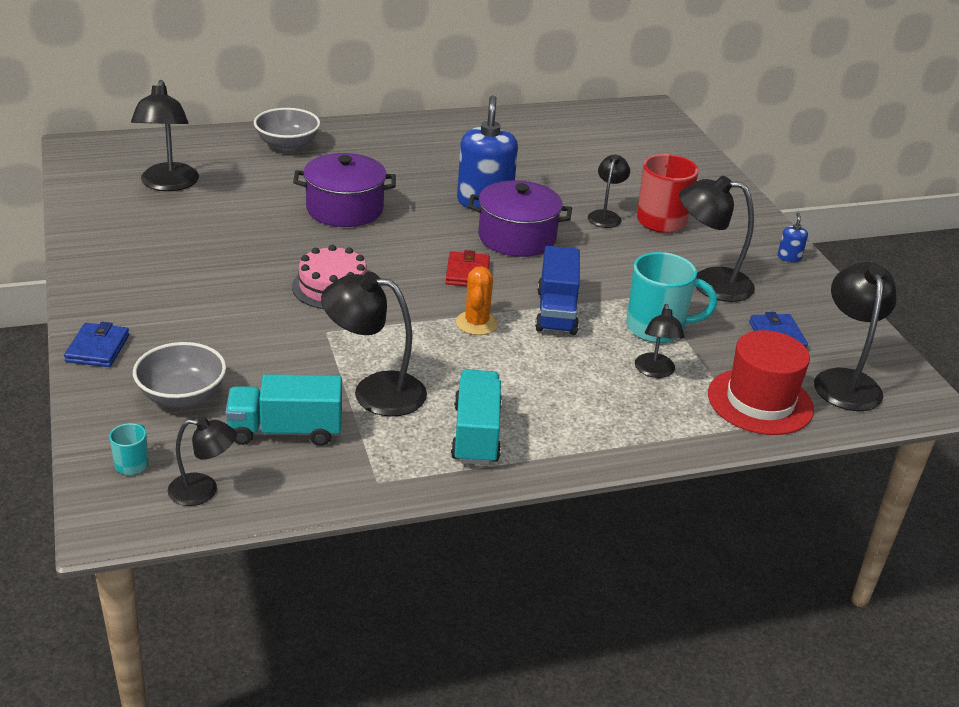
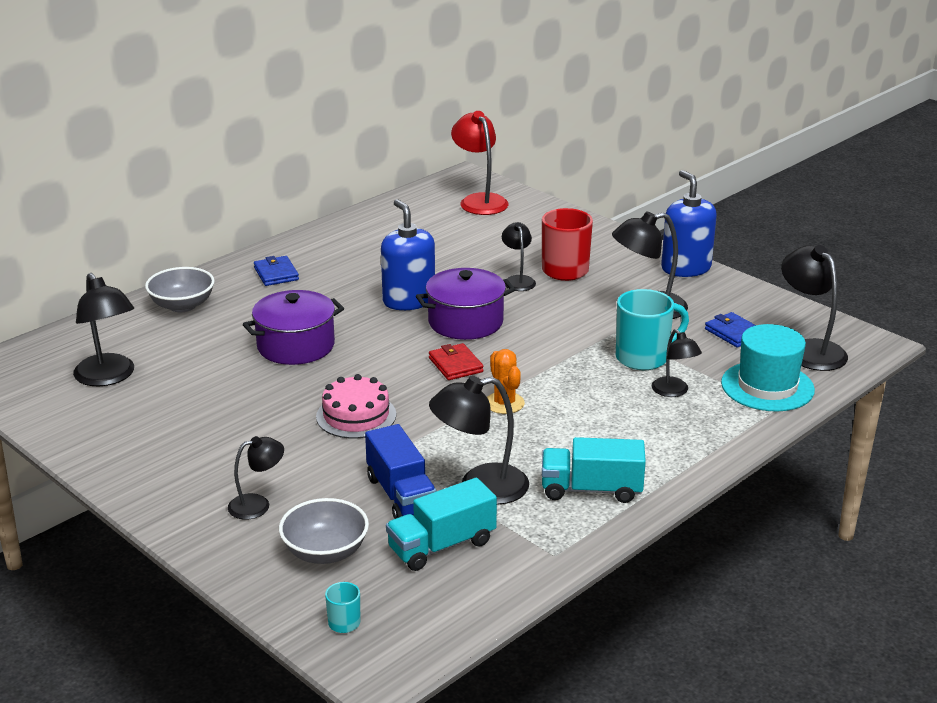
camera: 25 degrees left, 5 degrees down
blue wallet [64,322,129,367] -> blue wallet moved to [254,256,299,286]
black lamp [168,417,236,506] -> black lamp moved to [228,436,284,520]
turquoise truck [451,369,502,465] -> turquoise truck turned 60 degrees counterclockwise [542,437,646,503]
blue truck [535,246,580,335] -> blue truck moved to [365,424,437,519]
red hat [708,330,814,435] -> turquoise hat [721,324,815,411]
blue soap dispenser [777,212,808,262] -> blue soap dispenser [661,170,717,277], size x2.36
none -> red lamp [451,111,509,215]

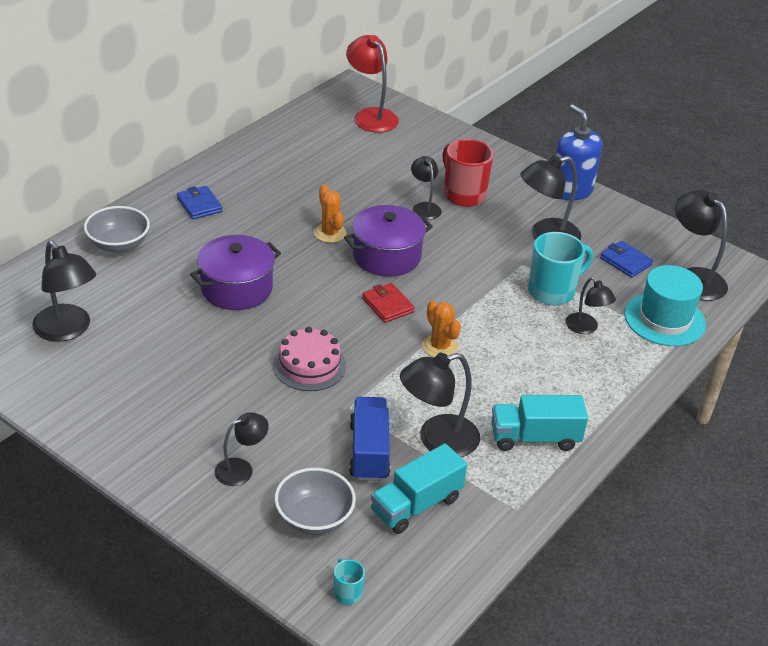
camera: 10 degrees left, 10 degrees up
blue truck [365,424,437,519] -> blue truck turned 150 degrees counterclockwise [349,397,390,481]
blue soap dispenser [381,199,435,310] -> orange cactus [314,184,346,243]

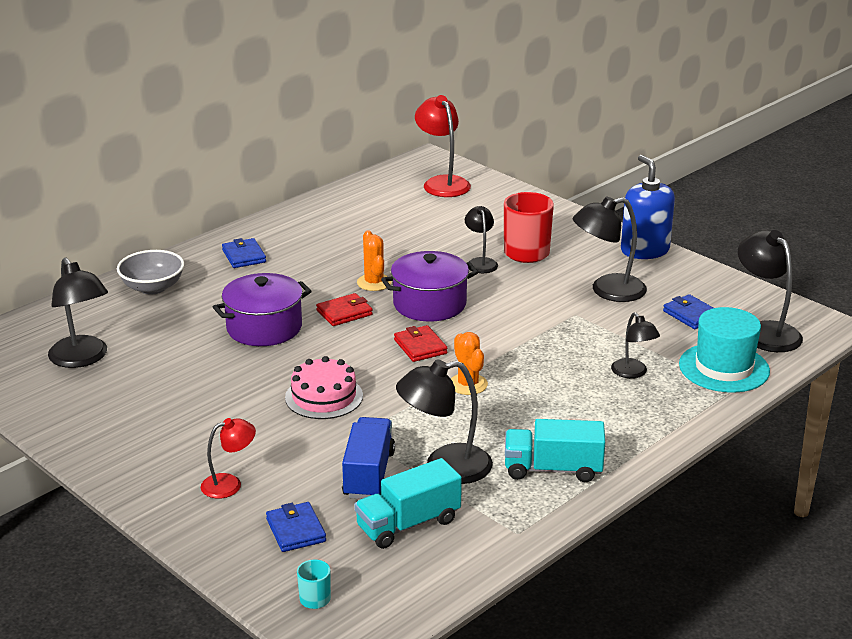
camera: 10 degrees right, 10 degrees down
black lamp [214,412,269,486] -> red lamp [201,418,256,499]
grey bowl [275,468,356,535] -> blue wallet [266,502,326,552]
turquoise mug [528,232,593,306] -> none
none -> red wallet [316,293,373,326]

